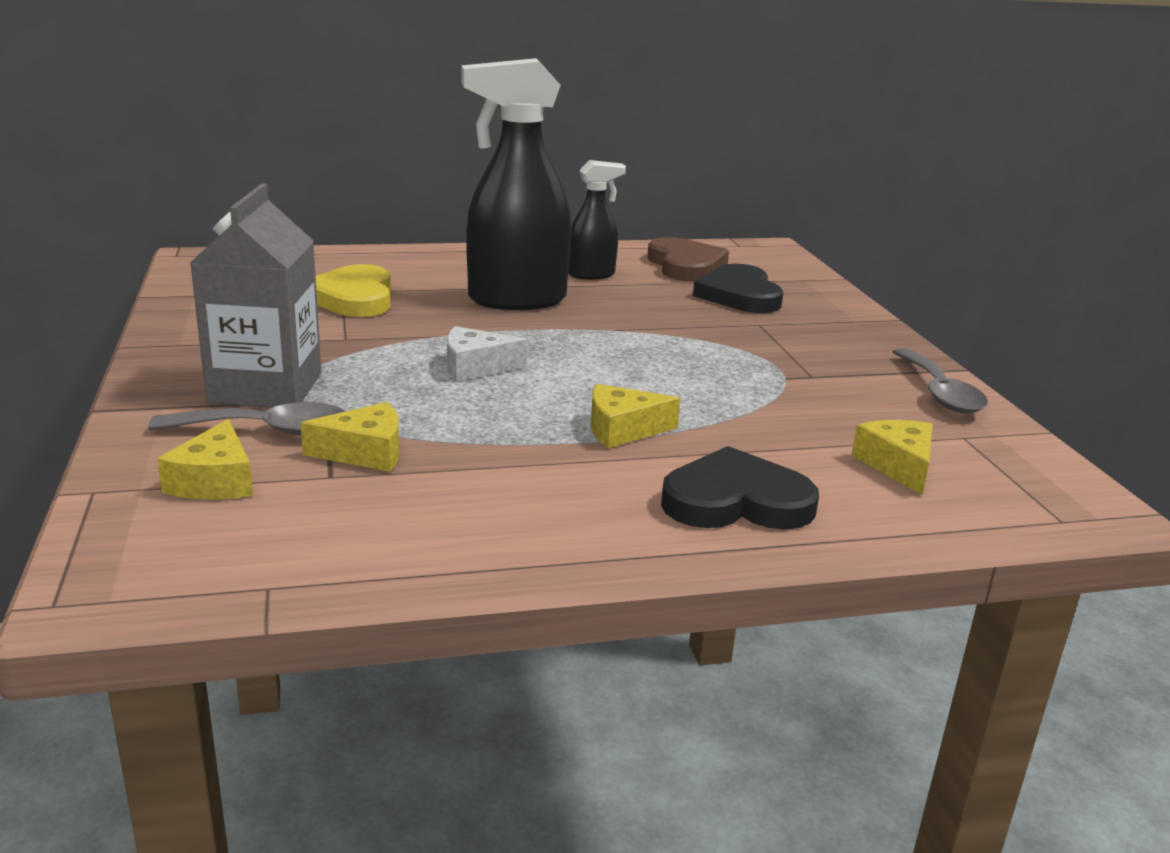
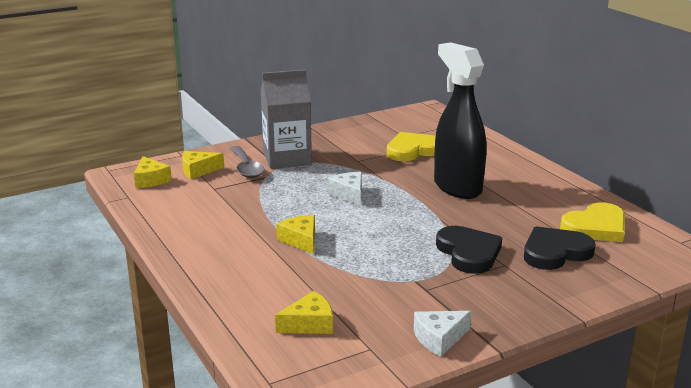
camera: 75 degrees right, 0 degrees up
yellow cheese [301,402,399,472] -> yellow cheese moved to [134,156,172,188]
black spray bottle [568,160,626,280] -> none
brown heart [647,237,729,281] -> yellow heart [560,202,625,242]
black heart [661,446,819,530] -> black heart moved to [436,226,502,274]
grey spoon [893,348,988,413] -> white cheese [414,311,471,356]

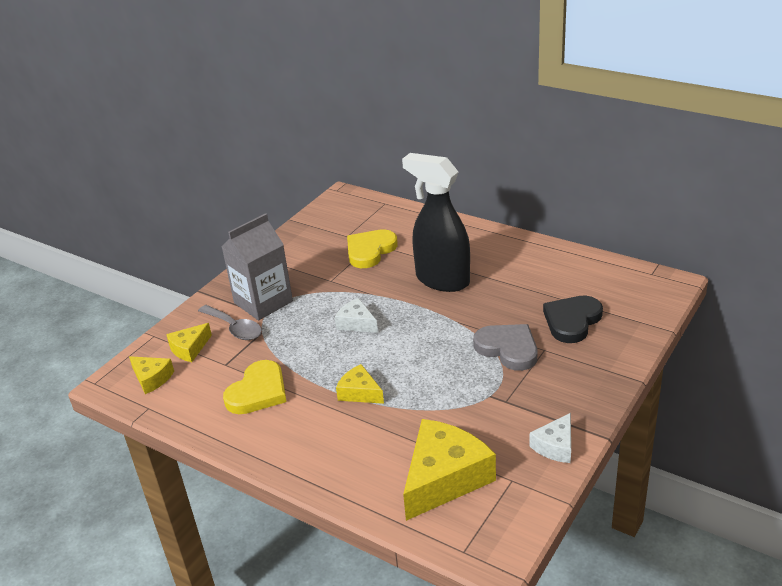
camera: 25 degrees left, 10 degrees up
yellow cheese [275,291,333,334] -> yellow cheese [403,419,496,521], size x1.92
black heart [436,226,502,274] -> grey heart [473,324,538,371]
yellow heart [560,202,625,242] -> yellow heart moved to [223,360,287,414]

